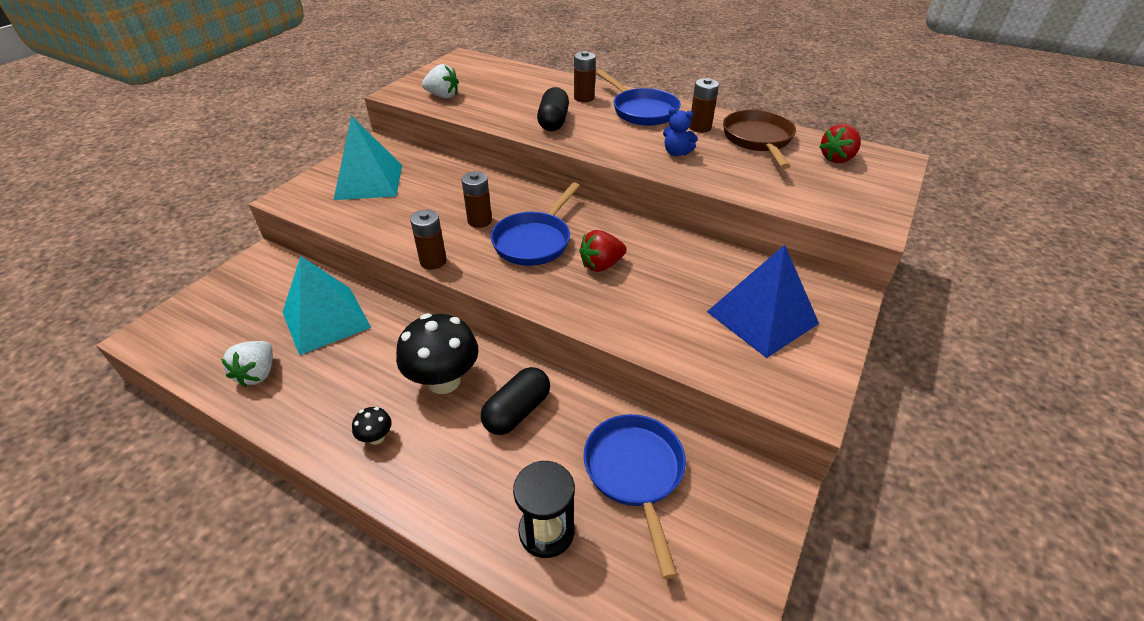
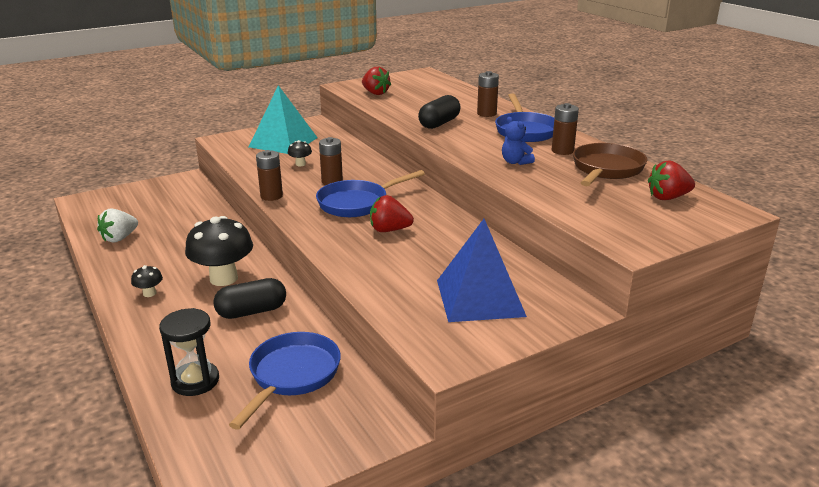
camera: 30 degrees right, 15 degrees down
turquoise pyramid [282,256,371,355] -> none
white strawberry [422,64,459,98] -> red strawberry [362,67,391,95]
none -> black mushroom [288,140,312,166]

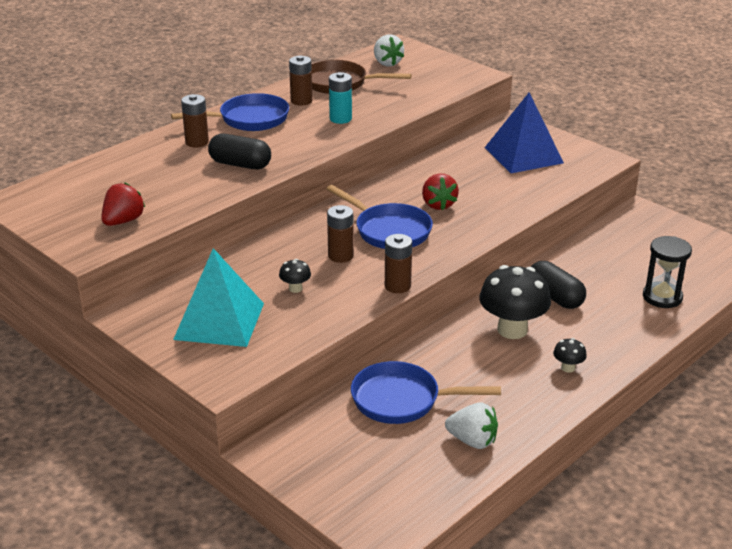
camera: 105 degrees left, 5 degrees up
blue pan [229,332,341,430] -> blue pan moved to [351,361,501,424]
blue teddy bear [502,117,535,165] -> turquoise battery [329,72,352,124]
red strawberry [648,160,695,200] -> white strawberry [374,35,404,66]

